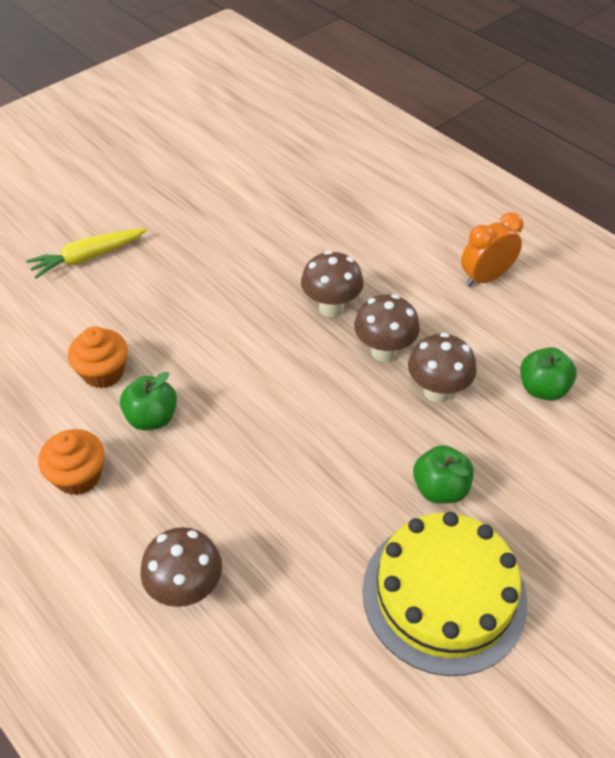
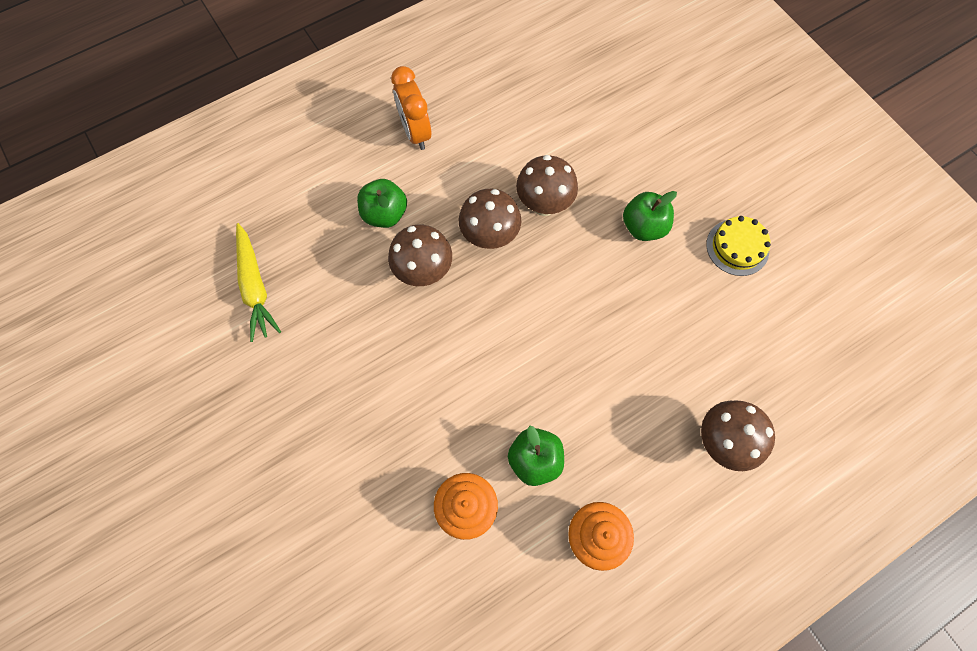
camera: 80 degrees left, 20 degrees up
yellow carrot [26,228,147,279] -> yellow carrot moved to [236,223,281,342]
yellow cake [362,512,527,676] -> yellow cake [706,216,771,276], size x0.50
green apple [520,347,577,401] -> green apple moved to [357,179,407,228]

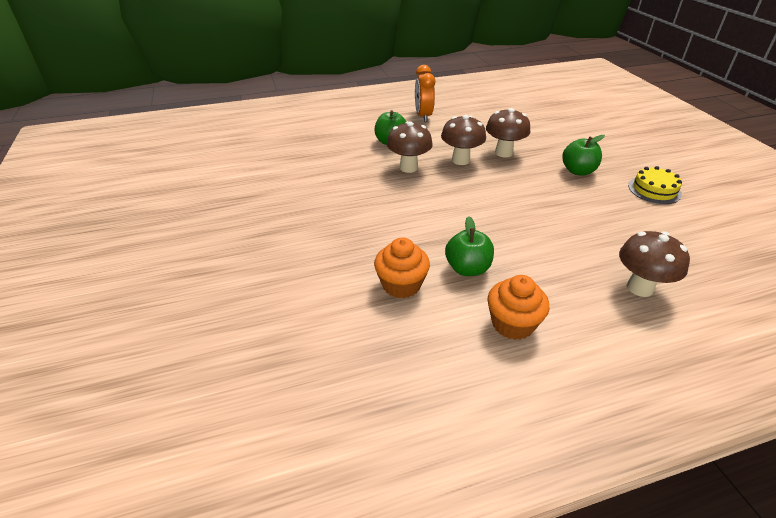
camera: 15 degrees right, 30 degrees down
yellow carrot [236,223,281,342] -> none

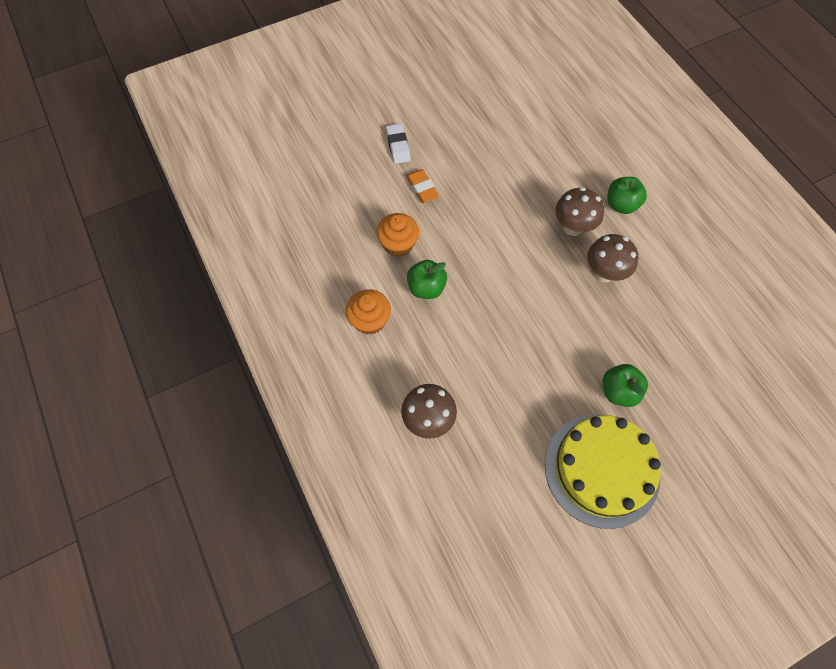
camera: 80 degrees right, 25 degrees up
orange clock [415,65,435,122] -> none
brown mushroom [486,108,530,158] -> none
yellow cake [628,166,682,204] -> yellow cake [545,414,661,529], size x2.01
none -> white eraser [386,124,411,164]
none -> orange eraser [406,169,440,203]

